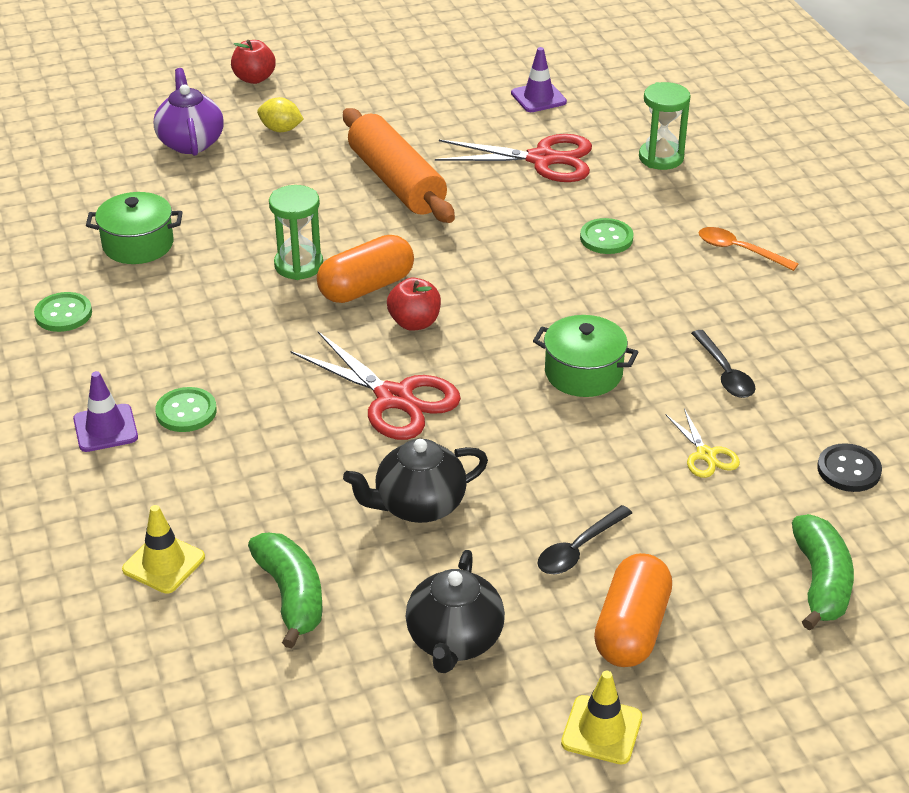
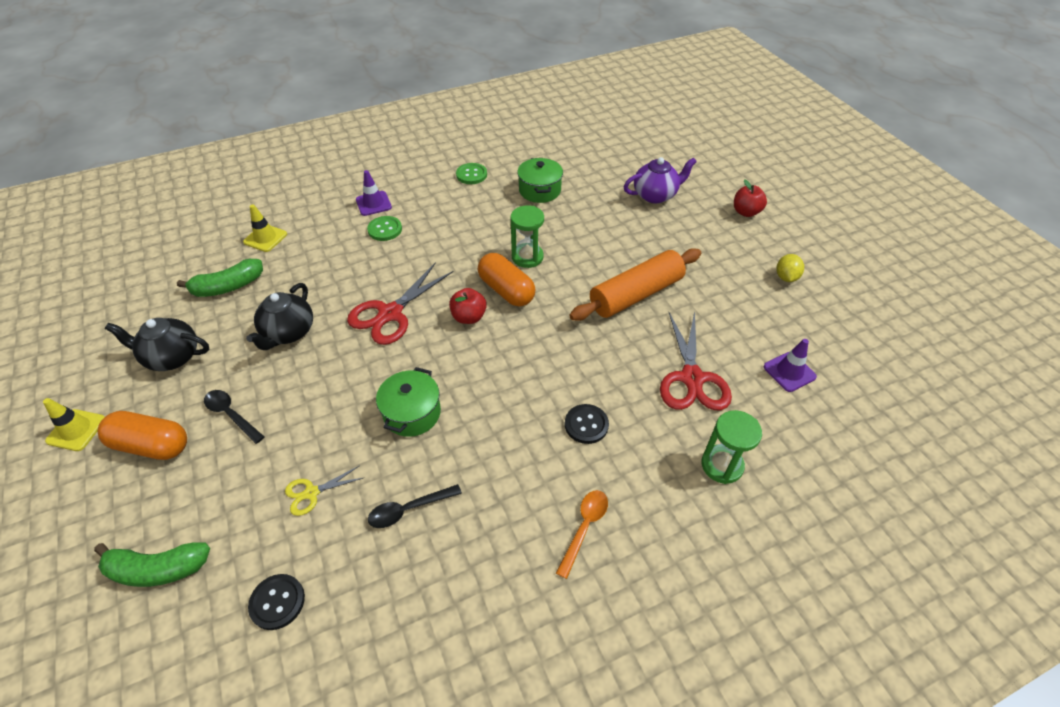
camera: 85 degrees right, 10 degrees up
yellow lemon [257,97,304,132] -> yellow lemon moved to [777,254,804,282]
black teapot [343,439,488,523] -> black teapot turned 135 degrees counterclockwise [246,283,313,350]
green button [580,218,634,254] -> black button [565,404,609,444]

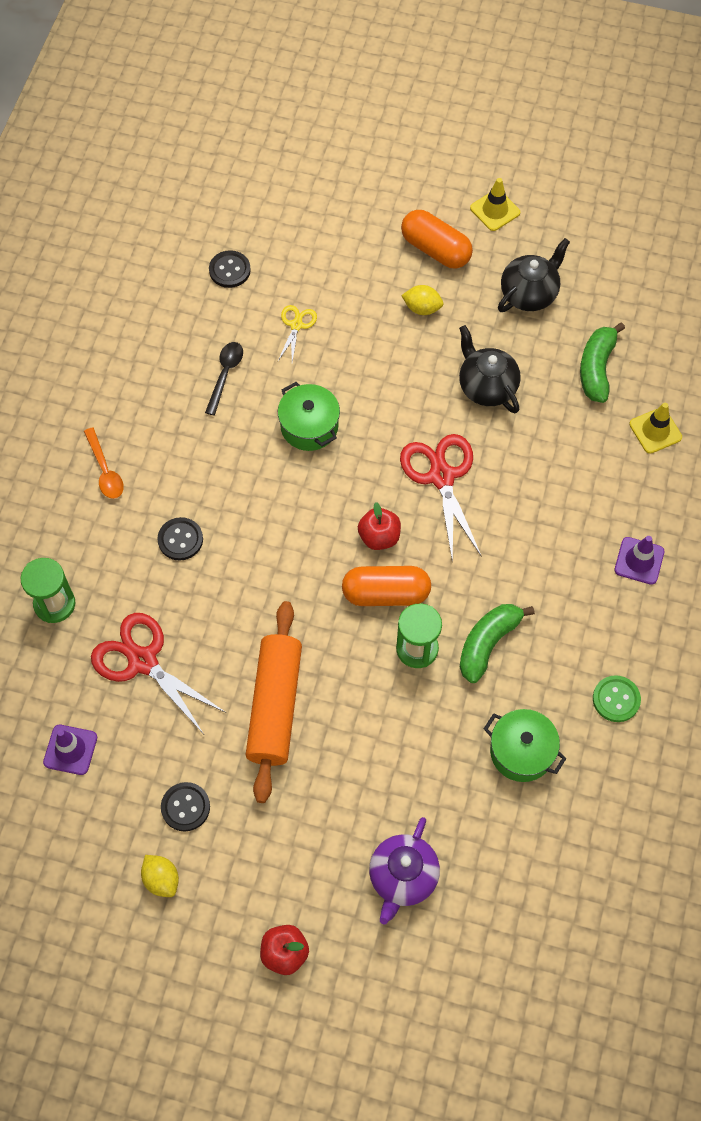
camera: 130 degrees right, 15 degrees up
green banana [94,543,210,587] -> green banana moved to [460,604,535,683]
orange capsule [98,411,187,460] -> orange capsule turned 75 degrees clockwise [401,210,473,269]
black spoon [204,390,264,444] -> yellow lemon [401,285,444,315]
green button [367,216,402,241] -> none
none -> black button [161,782,210,831]

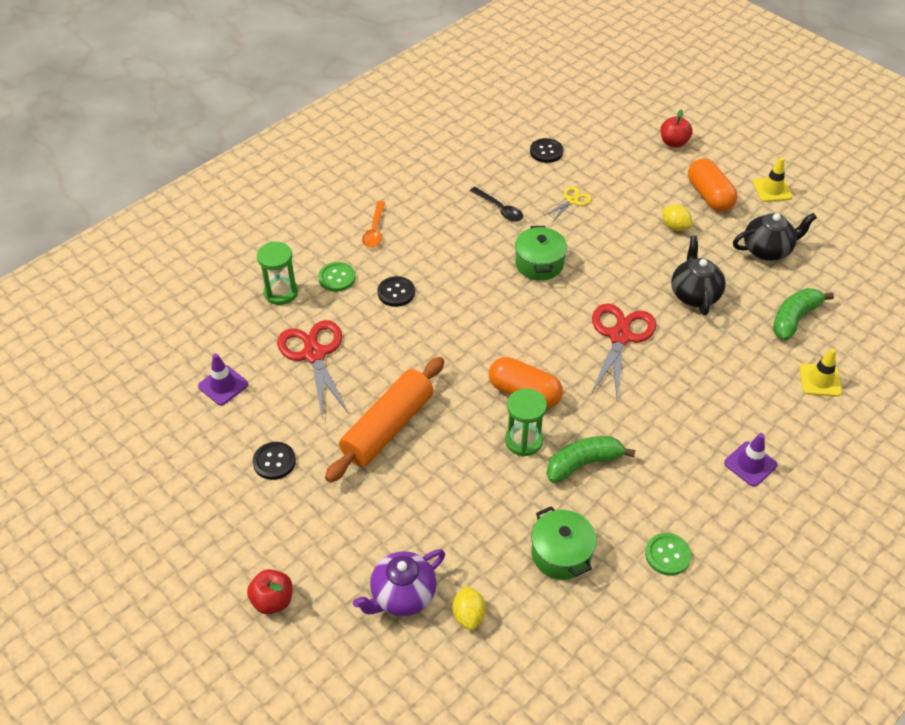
camera: 30 degrees right, 15 degrees down
yellow lemon [141,855,179,897] -> yellow lemon moved to [453,586,486,630]
black spoon [205,342,243,415] -> black spoon turned 90 degrees clockwise [470,187,523,222]
red apple [358,502,401,550] -> red apple moved to [661,110,693,148]
none -> green button [318,262,356,292]

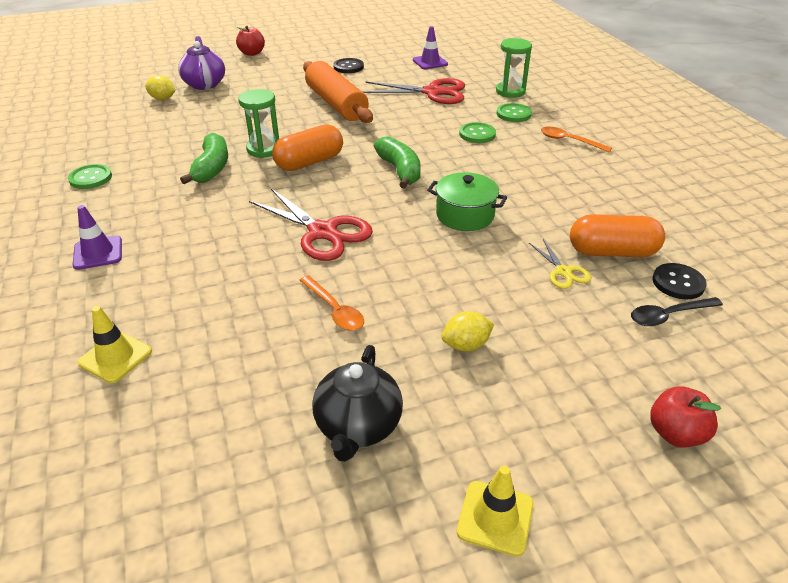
camera: 115 degrees right, 10 degrees down
black button [378,276,415,307] -> green button [459,122,496,143]
black spoon [470,187,523,222] -> black spoon moved to [631,297,723,326]
green pot [531,506,596,580] -> none
black teapot [671,236,726,315] -> orange spoon [299,275,364,331]
orange capsule [688,158,738,212] -> orange capsule moved to [570,214,665,257]
green banana [773,288,834,341] -> green banana moved to [374,136,421,188]

